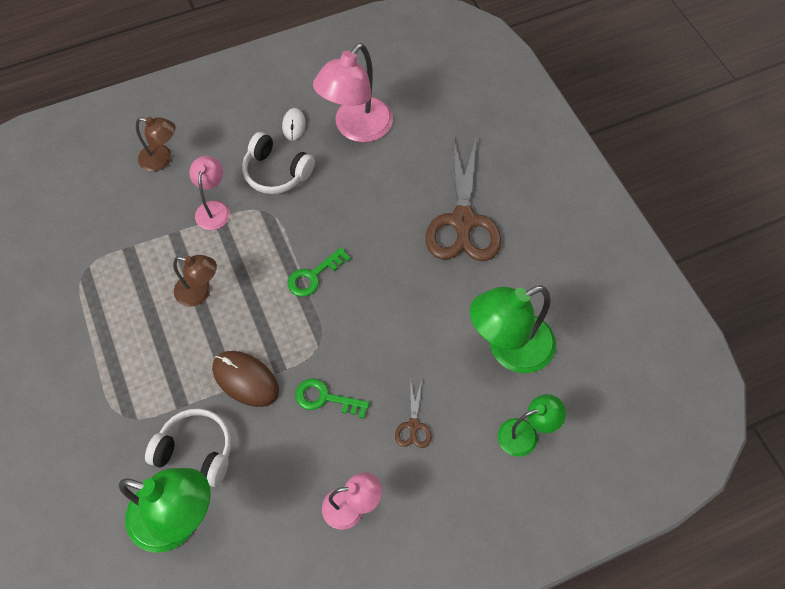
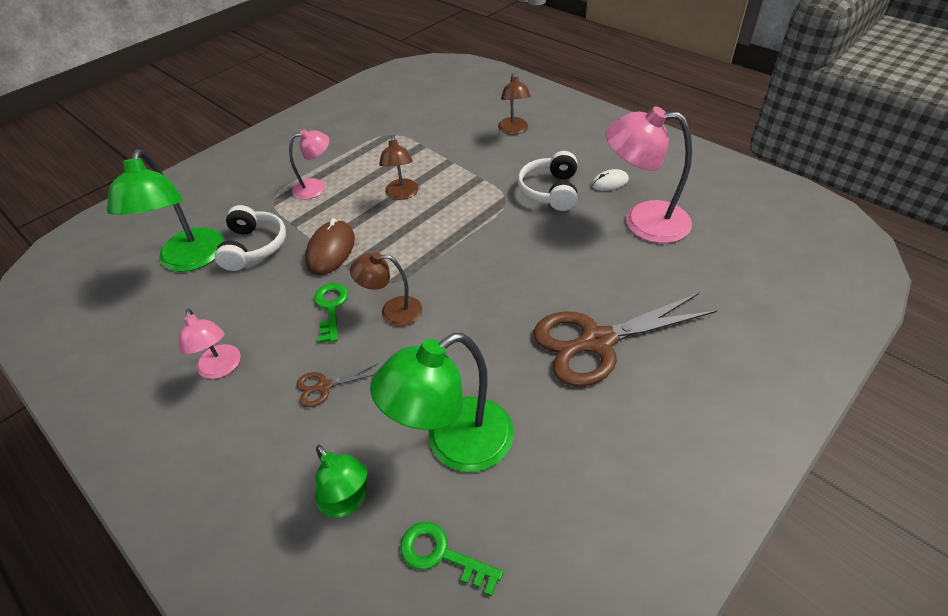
camera: 70 degrees right, 15 degrees down
pink lamp [189,156,230,230] -> pink lamp moved to [289,129,330,199]
green key [287,247,351,297] -> green key moved to [400,522,503,596]
green lamp [470,285,556,373] -> green lamp turned 75 degrees counterclockwise [370,333,514,472]
none -> brown lamp [350,252,422,327]

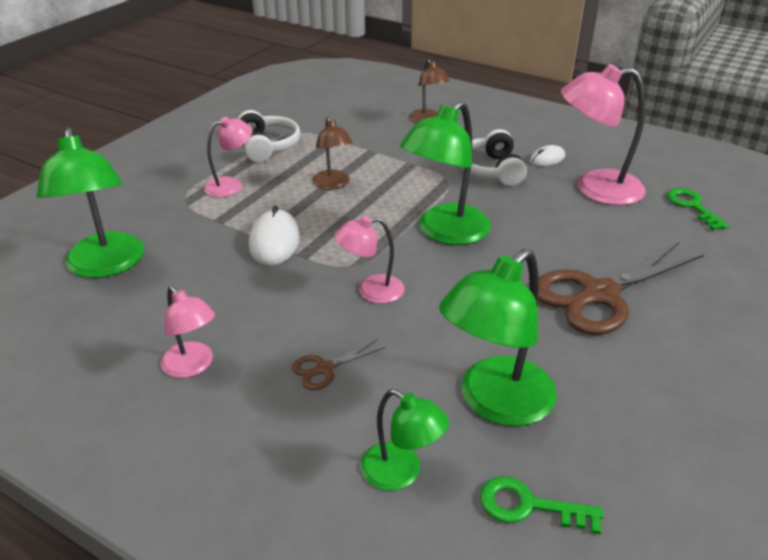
camera: 15 degrees left, 10 degrees down
white headphones [215,205,286,271] -> white headphones moved to [238,110,300,162]
brown mouse [305,218,355,275] -> white mouse [249,206,300,266]
green key [314,283,348,343] -> green key moved to [667,188,729,231]
brown lamp [350,252,422,327] -> pink lamp [334,216,405,304]
none -> green lamp [400,101,491,245]

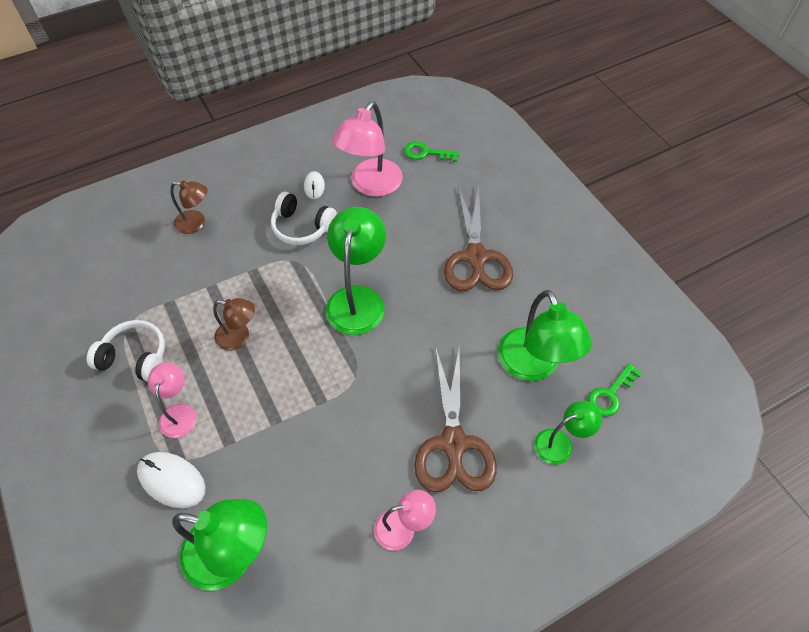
camera: 60 degrees left, 20 degrees up
white mouse [249,206,300,266] -> white mouse moved to [137,452,206,508]
brown scissors [292,340,385,390] -> brown scissors [414,344,497,492], size x2.31
pink lamp [334,216,405,304] -> none
green lamp [400,101,491,245] -> green lamp turned 150 degrees counterclockwise [325,207,386,335]

